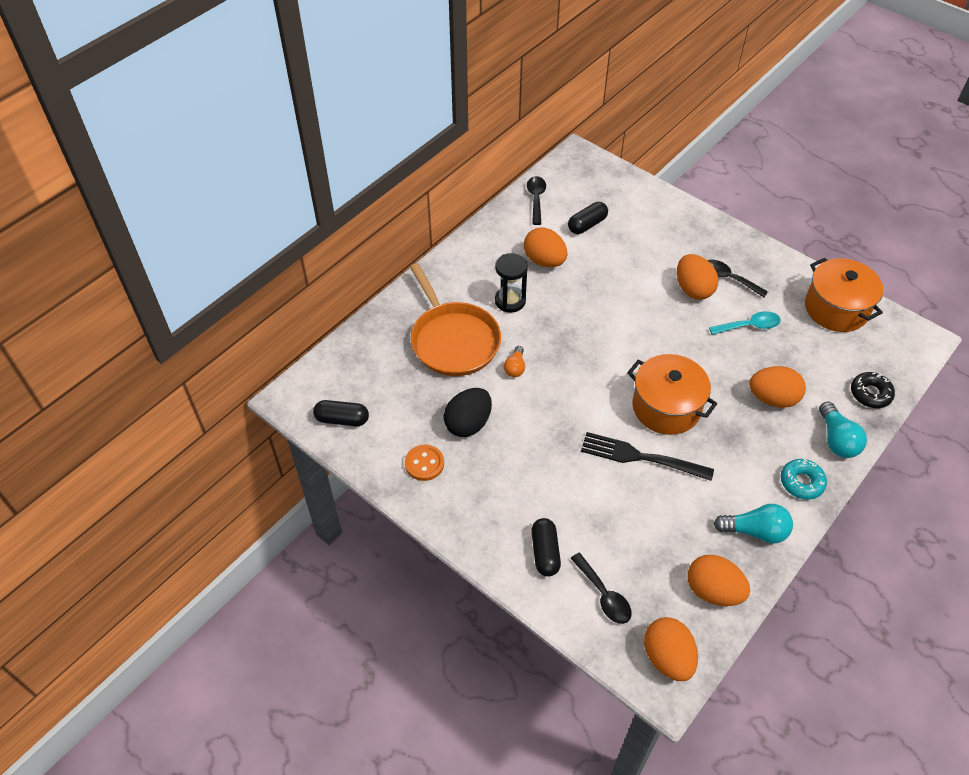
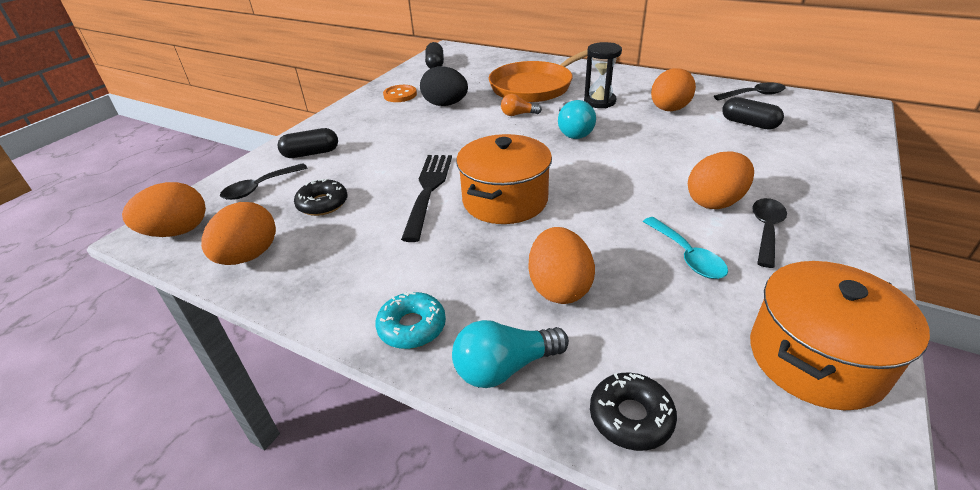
camera: 80 degrees right, 15 degrees down
turquoise light bulb [714,504,793,544] -> turquoise light bulb moved to [558,100,596,139]
none -> black donut [294,179,348,216]

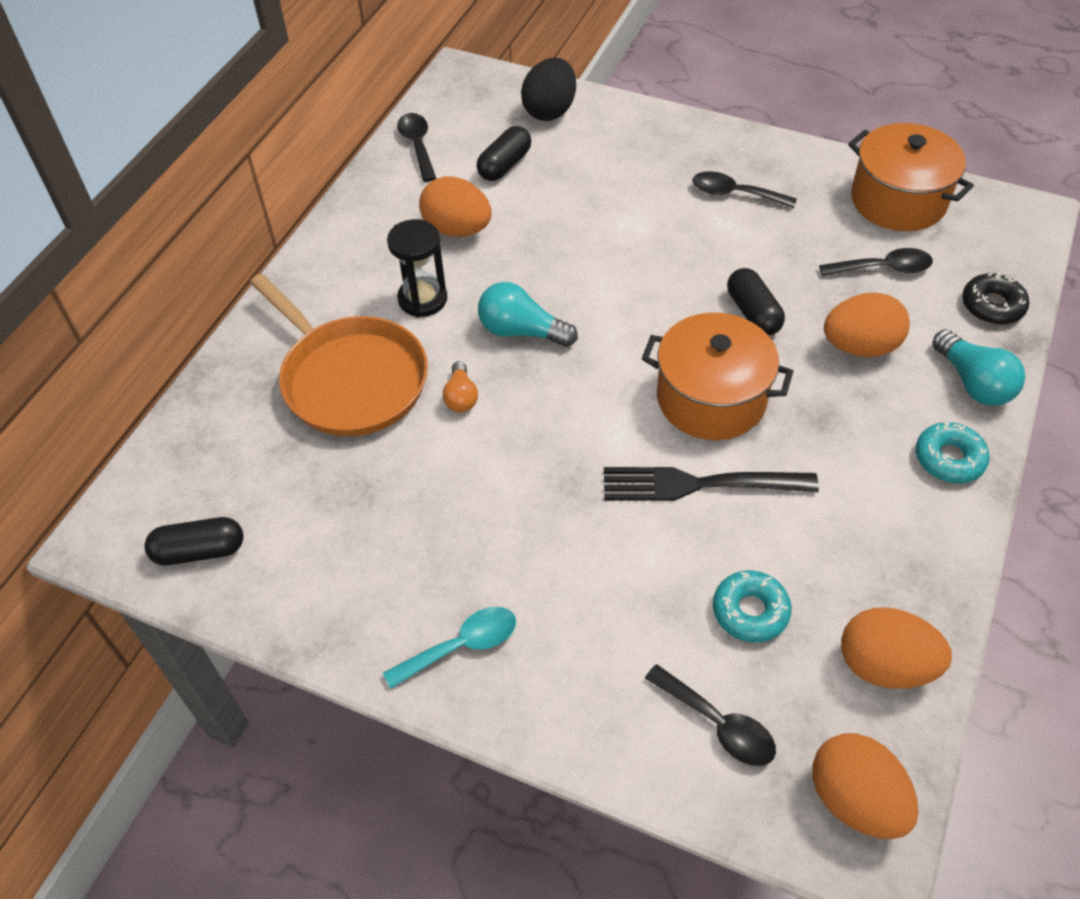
camera: 95 degrees left, 15 degrees up
black capsule [277,128,338,158] -> black capsule moved to [727,268,785,335]
black donut [294,179,348,216] -> turquoise donut [713,570,792,643]
orange button [383,85,417,102] -> none
black egg [420,66,468,106] -> black egg moved to [521,58,576,121]
turquoise light bulb [558,100,596,139] -> turquoise light bulb turned 150 degrees counterclockwise [478,282,578,347]
turquoise spoon [643,217,728,279] -> turquoise spoon moved to [383,607,516,689]
orange egg [688,152,754,209] -> none
none -> black spoon [819,248,933,276]

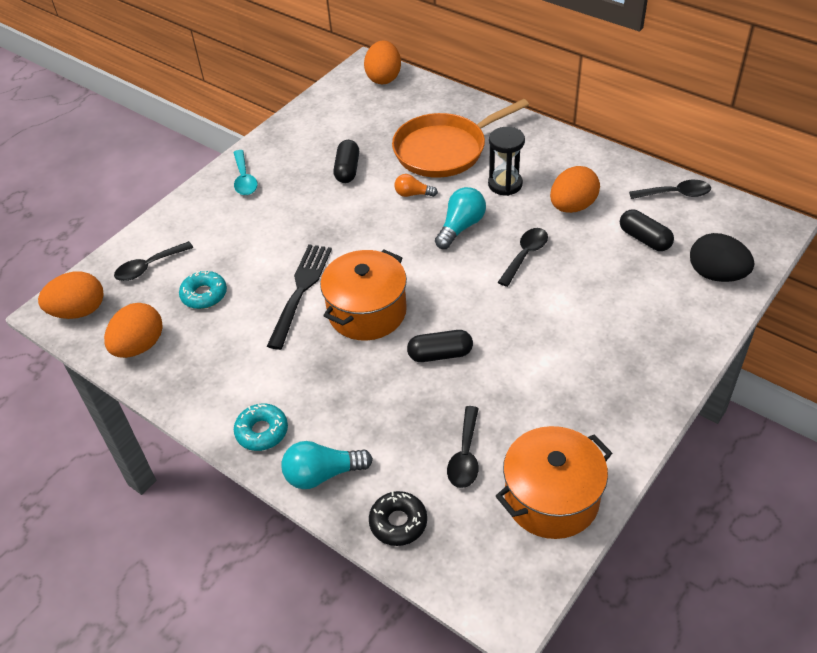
camera: 105 degrees right, 5 degrees down
black capsule [144,517,243,565] -> black capsule moved to [333,140,359,183]
black spoon [693,171,797,208] -> black spoon moved to [498,228,548,287]
orange egg [824,293,910,357] -> orange egg moved to [364,40,401,84]

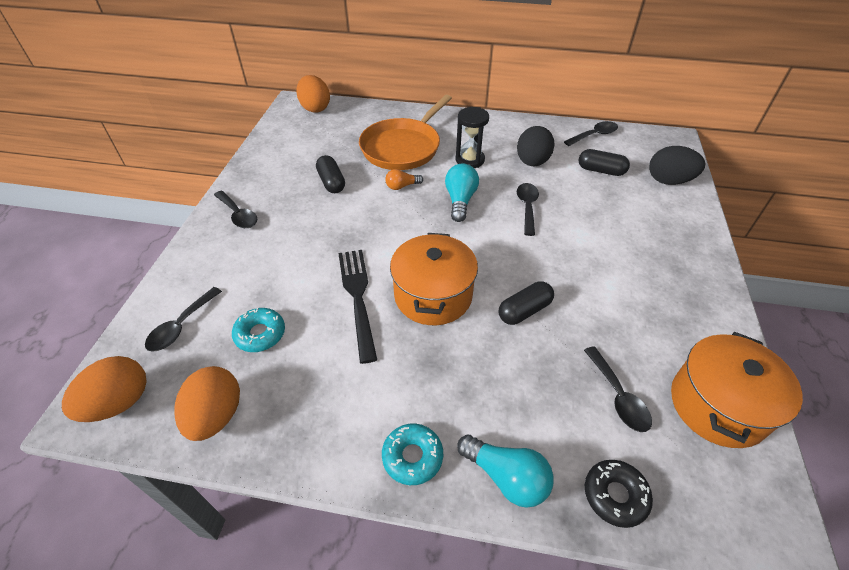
camera: 30 degrees left, 0 degrees up
turquoise spoon [233,150,258,195] -> black spoon [214,191,257,228]
turquoise light bulb [281,441,373,489] -> turquoise light bulb turned 105 degrees counterclockwise [457,435,554,508]
orange egg [550,166,600,213] -> black egg [517,126,555,166]

